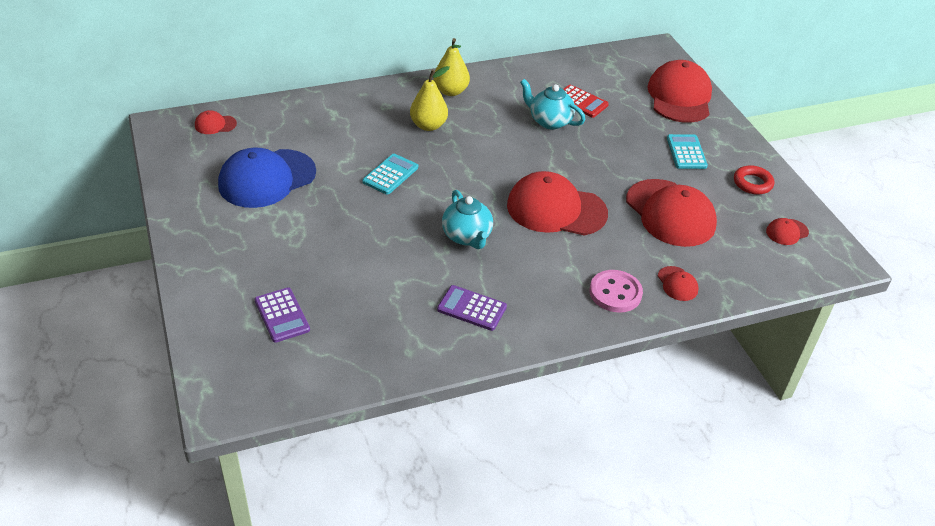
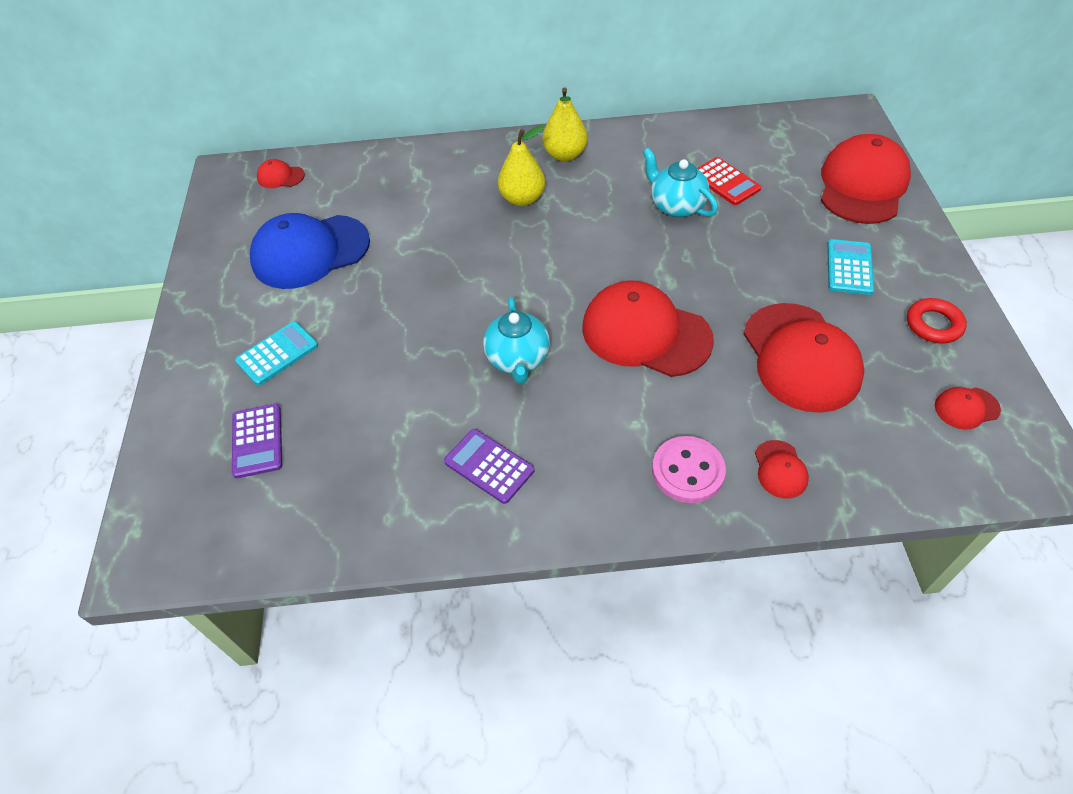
camera: 20 degrees right, 10 degrees up
turquoise calculator [362,154,418,195] -> turquoise calculator moved to [235,321,318,386]

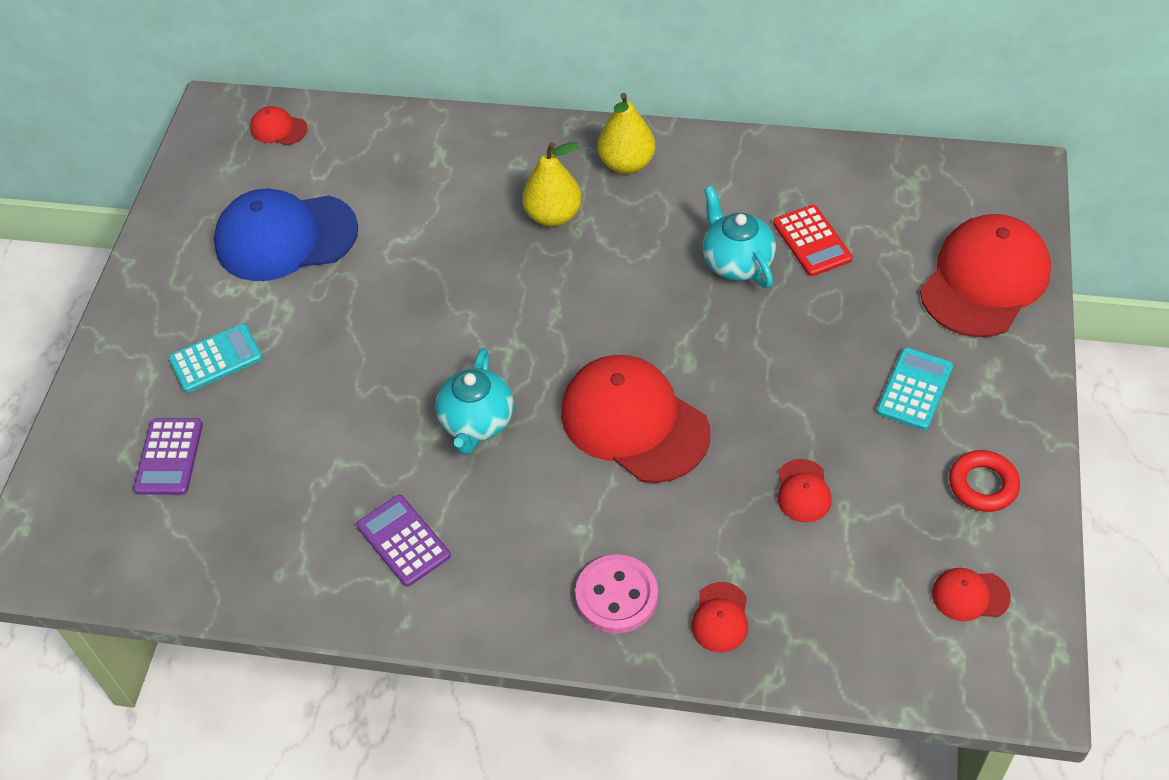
camera: 15 degrees right, 0 degrees up
red cap [743,303,864,413] -> red cap [777,459,832,523], size x0.44

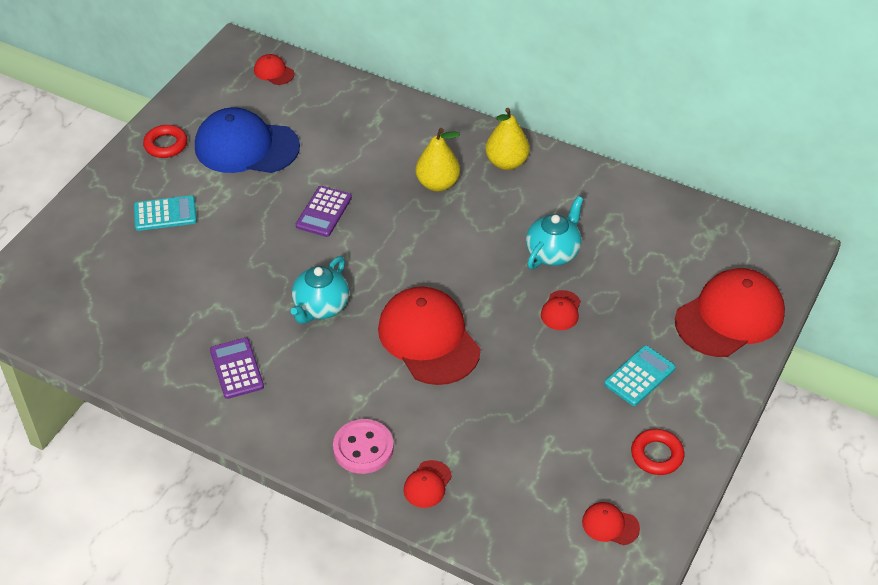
camera: 15 degrees right, 5 degrees down
purple calculator [134,418,203,495] -> purple calculator moved to [296,186,352,237]
turquoise teapot [703,186,776,288] -> turquoise teapot turned 45 degrees clockwise [526,196,583,269]
red calculator [773,205,852,276] -> none
red cap [777,459,832,523] -> red cap moved to [541,290,581,330]
none -> red ring [143,125,187,158]

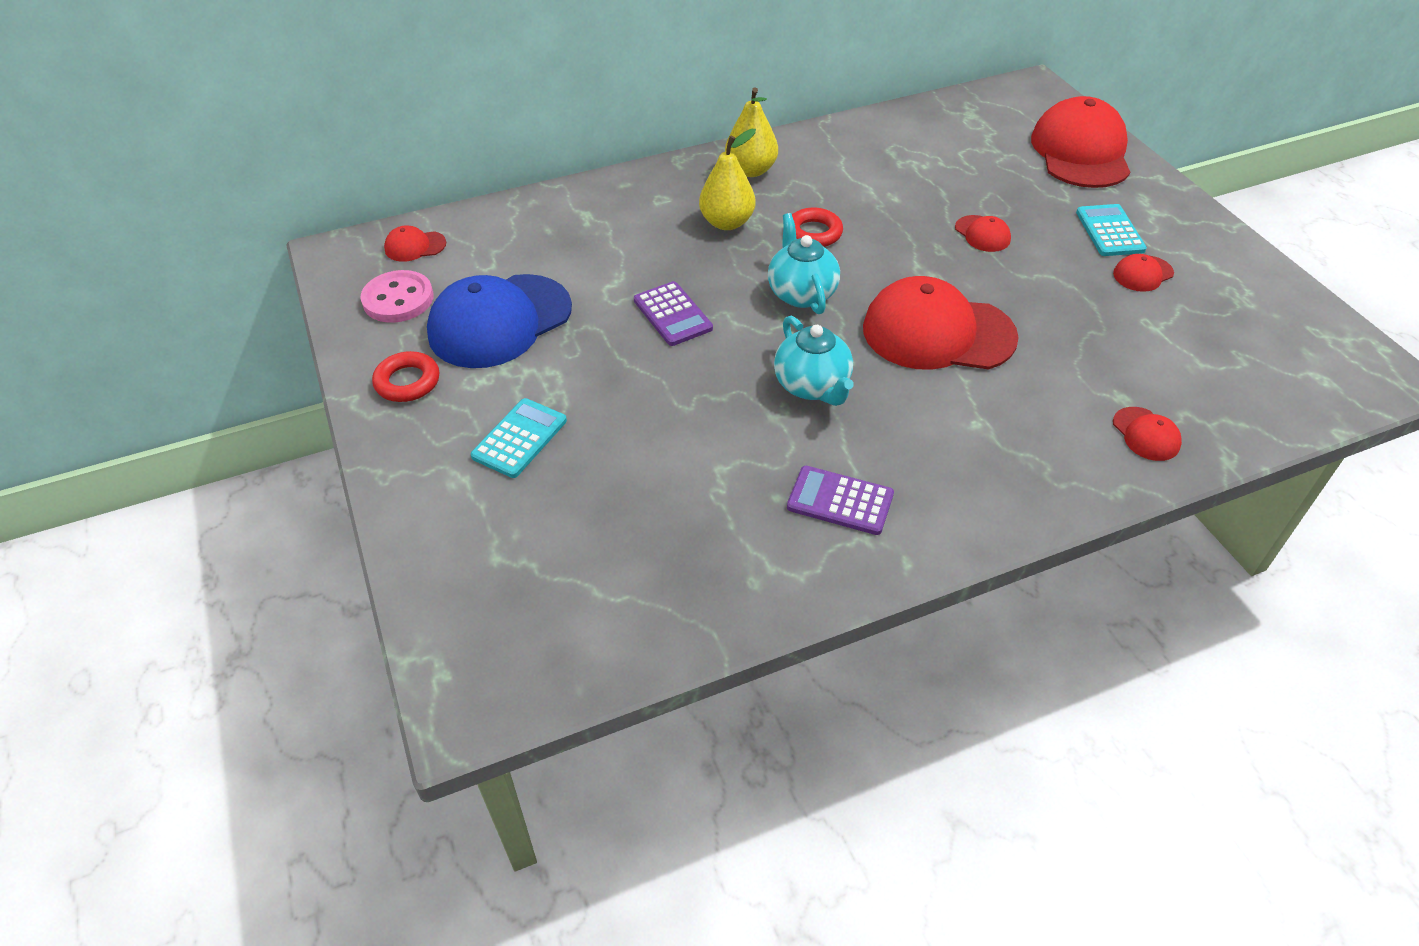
camera: 50 degrees left, 0 degrees up
pink button [333,419,394,474] -> pink button moved to [360,270,434,323]
turquoise teapot [526,196,583,269] -> turquoise teapot moved to [768,213,840,314]
red cap [582,502,640,545] -> red cap moved to [1113,254,1174,292]
red ring [631,429,684,475] -> red ring moved to [792,208,843,247]

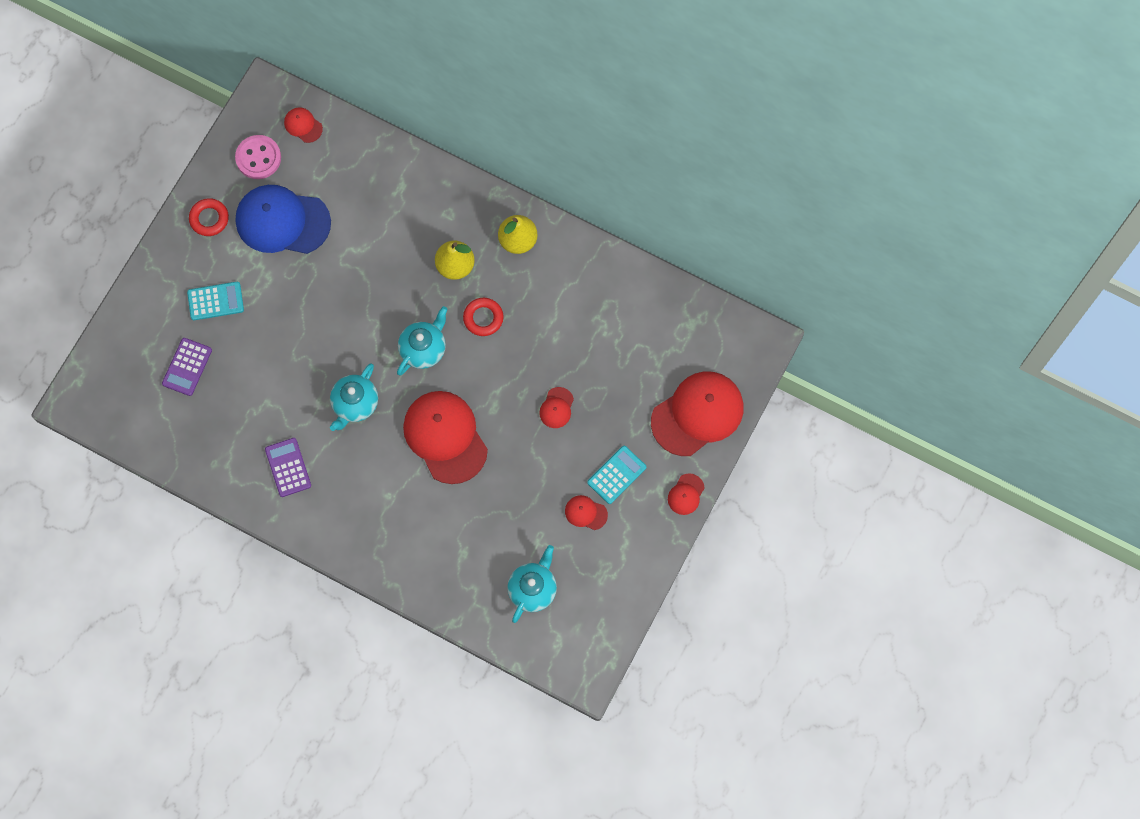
camera: 50 degrees right, 25 degrees up
purple calculator [634,281,713,346] -> purple calculator moved to [162,338,212,396]
red cap [1113,407,1182,461] -> red cap moved to [668,473,705,515]
none -> turquoise teapot [507,545,557,623]

